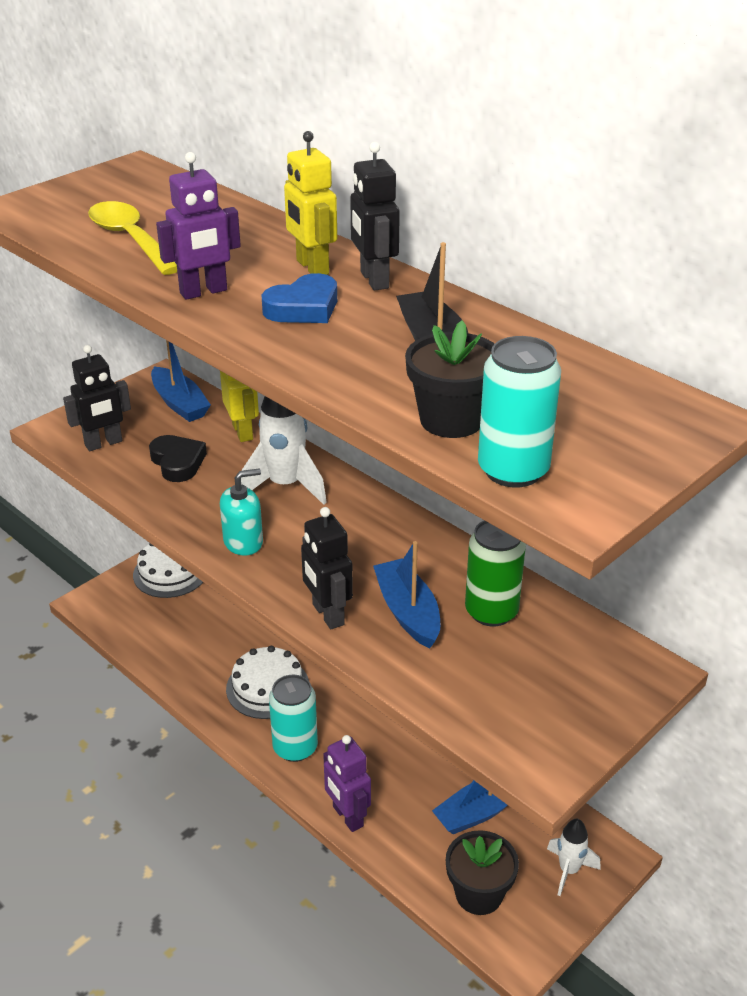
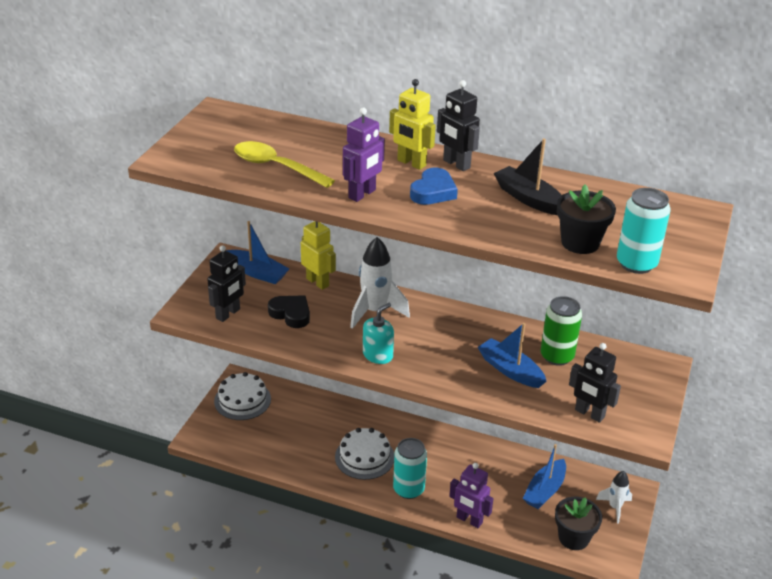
camera: 25 degrees left, 0 degrees up
black robot [301,507,353,629] -> black robot moved to [569,343,621,423]

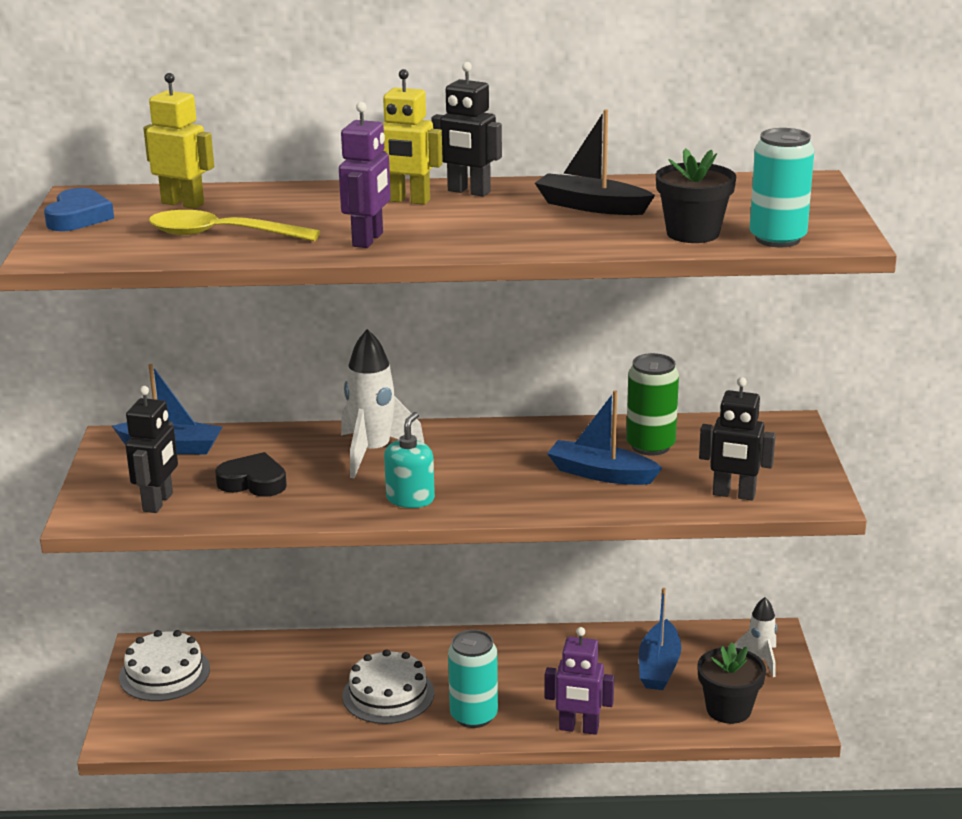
camera: 20 degrees left, 10 degrees down
yellow robot [301,221,336,290] -> yellow robot moved to [143,73,214,209]
blue heart [410,168,458,205] -> blue heart moved to [44,188,114,231]

